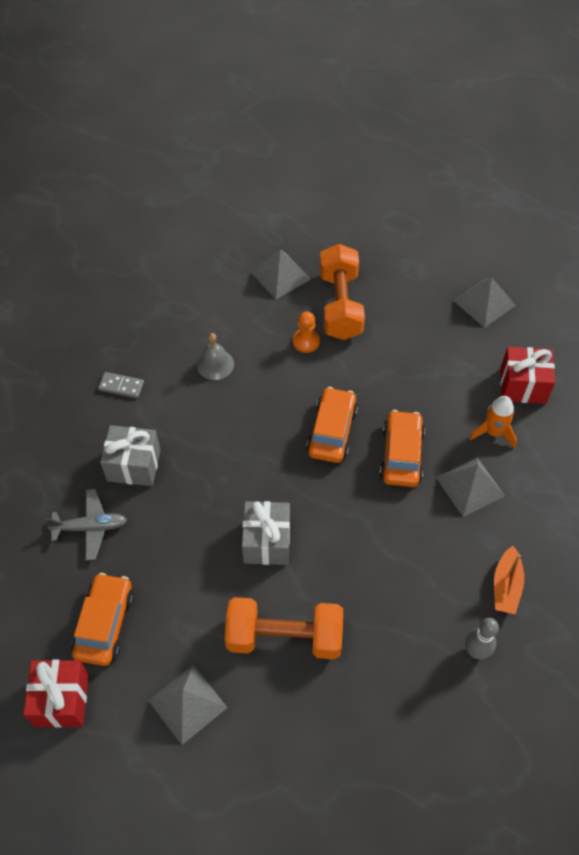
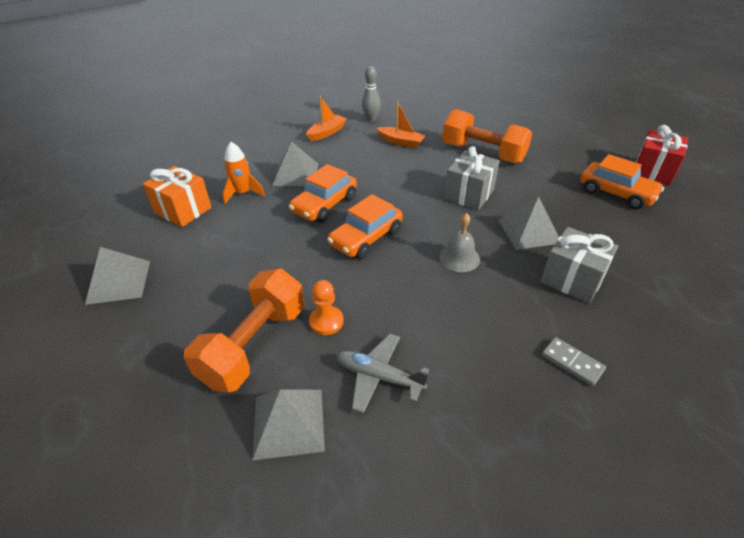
camera: 150 degrees left, 15 degrees down
grey plane [45,489,127,560] -> grey plane moved to [337,334,429,413]
orange car [72,573,134,666] -> orange car turned 90 degrees counterclockwise [580,154,664,209]
grey pyramid [148,665,228,745] -> grey pyramid moved to [498,196,559,250]
grey bell [197,333,234,380] -> grey bell moved to [439,213,480,272]
red gift [500,347,555,404] -> orange gift [143,166,212,227]
none -> orange boat [377,101,426,148]

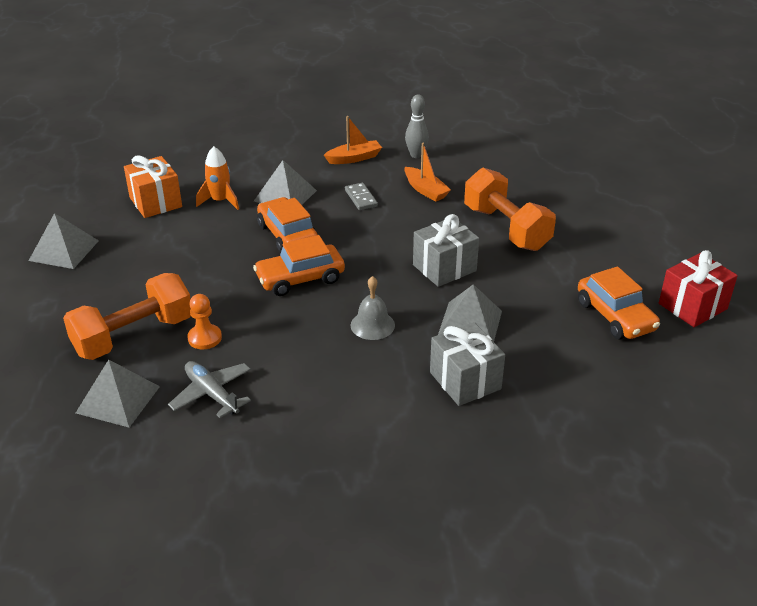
camera: 25 degrees right, 5 degrees down
orange car [289,164,357,223] -> orange car turned 90 degrees clockwise [257,197,318,253]
grey domino [542,337,606,386] -> grey domino moved to [345,183,378,210]

